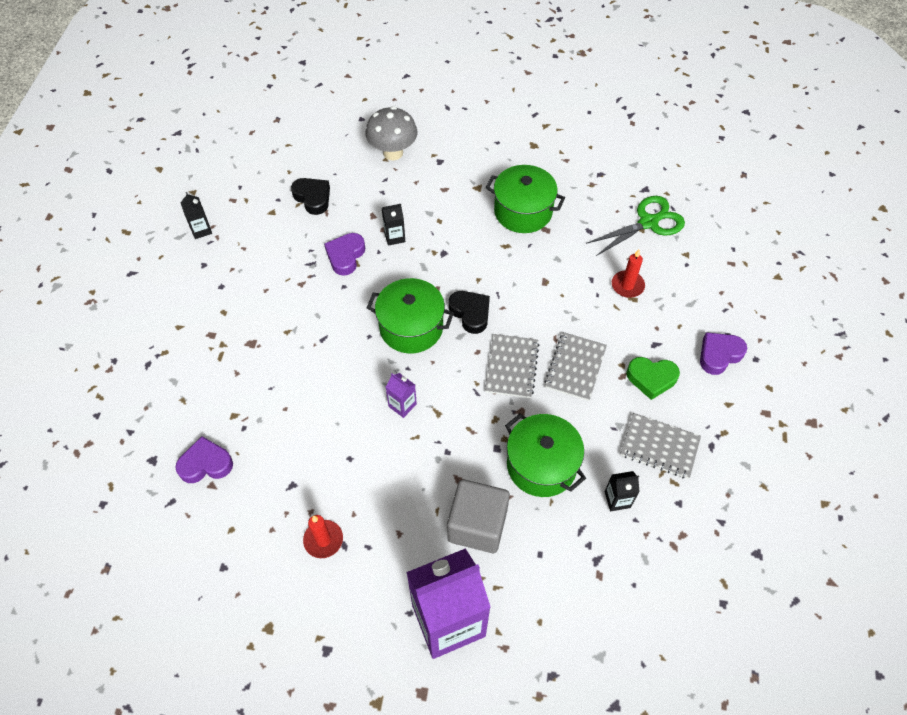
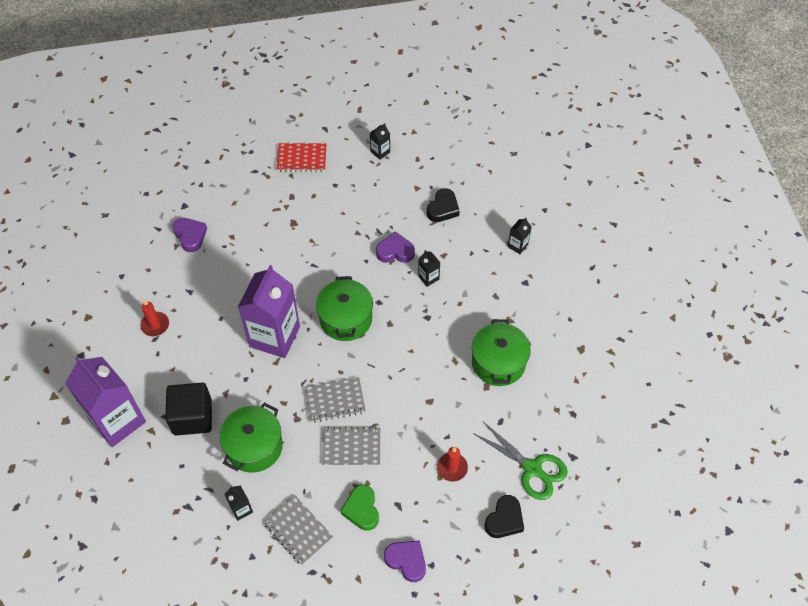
camera: 70 degrees right, 0 degrees up
grey mushroom [366,106,418,160] -> black carton [508,218,532,254]
purple carton [386,373,417,418] -> purple carton [238,265,300,358], size x2.45
grey cube [447,479,510,553] -> black cube [165,383,212,436]
black heart [449,291,490,334] -> black heart moved to [485,495,524,538]
grey notebook [620,413,701,479] -> grey notebook turned 45 degrees counterclockwise [263,495,333,565]
none -> red notebook [277,143,326,172]

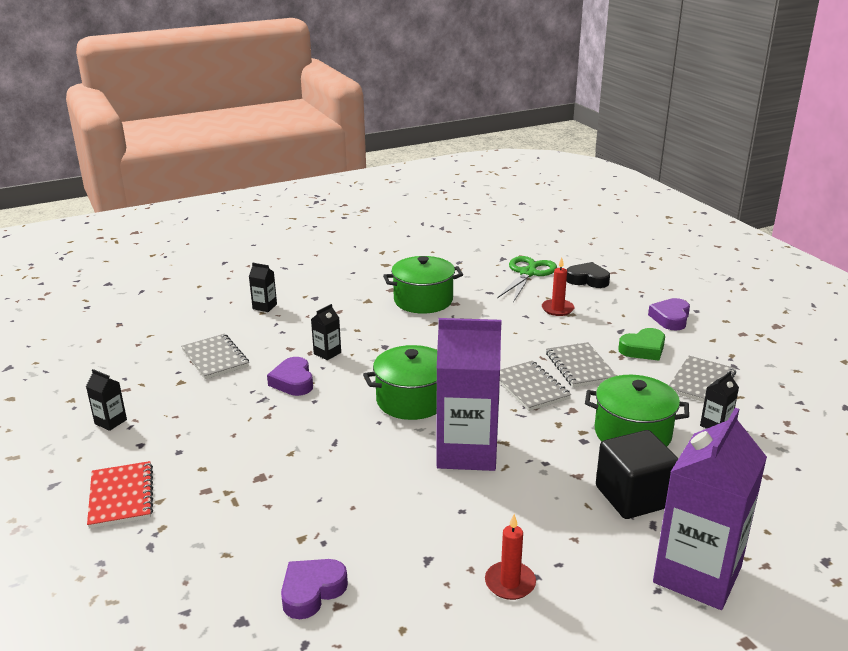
camera: 105 degrees left, 30 degrees down
black heart [427,188,460,222] -> grey notebook [181,334,249,379]

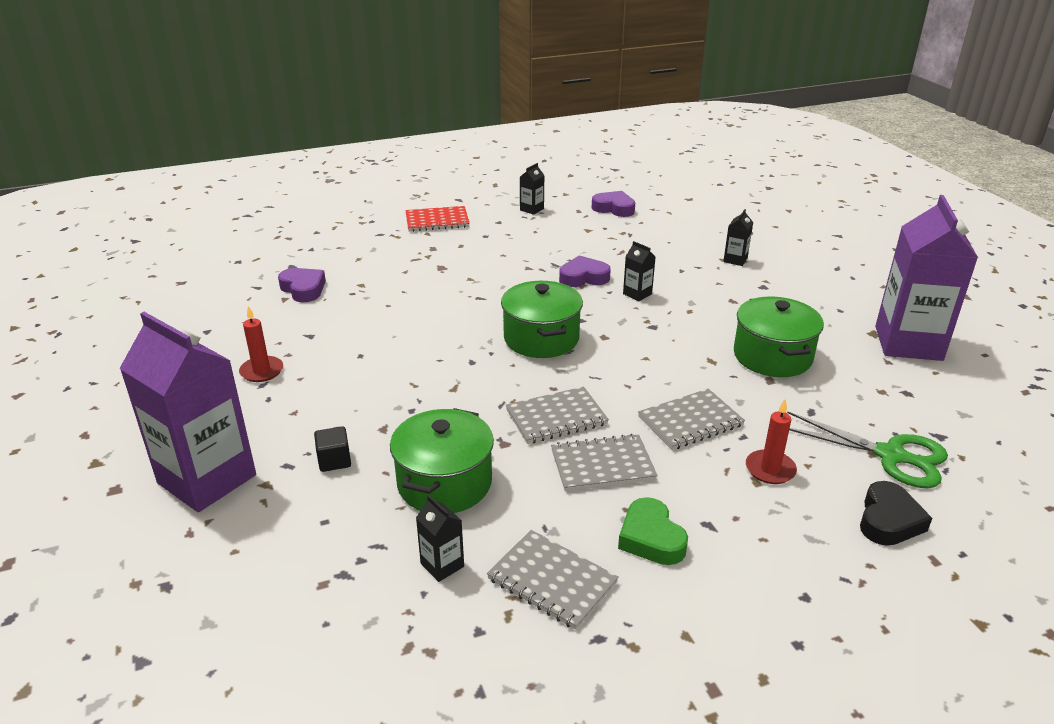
camera: 95 degrees right, 5 degrees up
grey notebook [181,334,249,379] -> grey notebook moved to [638,389,745,450]
purple carton [437,318,502,471] -> purple carton moved to [875,195,978,361]
black cube [596,430,679,519] -> black cube [314,426,351,472], size x0.48
purple heart [648,298,690,331] -> purple heart moved to [592,191,635,217]

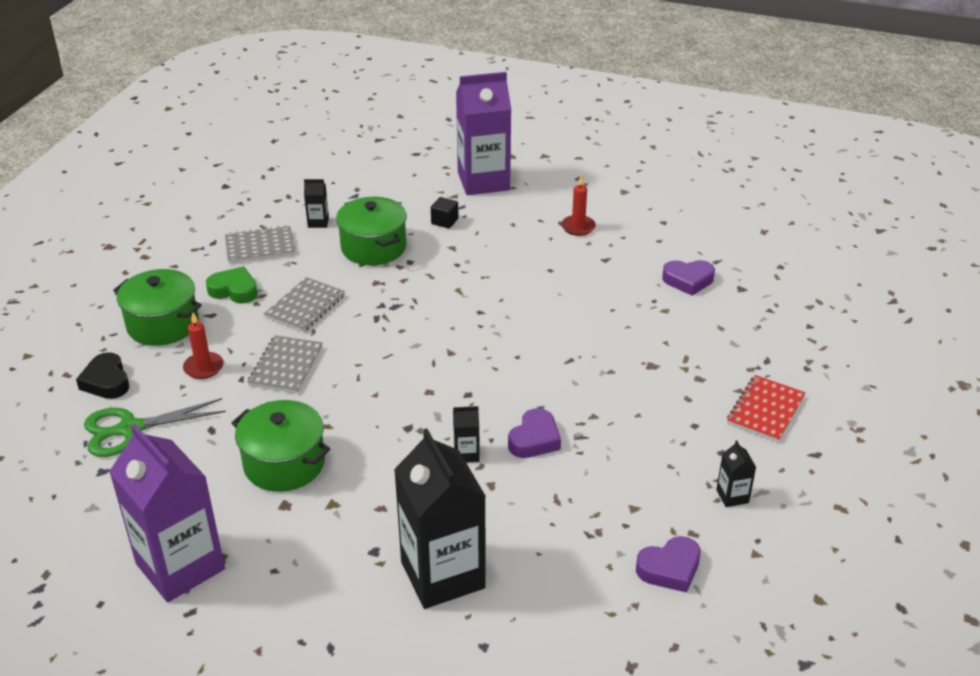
camera: 130 degrees right, 5 degrees up
green pot [501,281,583,358] -> green pot moved to [113,269,202,346]
grey notebook [506,386,609,444] -> none
black carton [723,209,753,266] -> black carton [394,428,486,609], size x2.45

